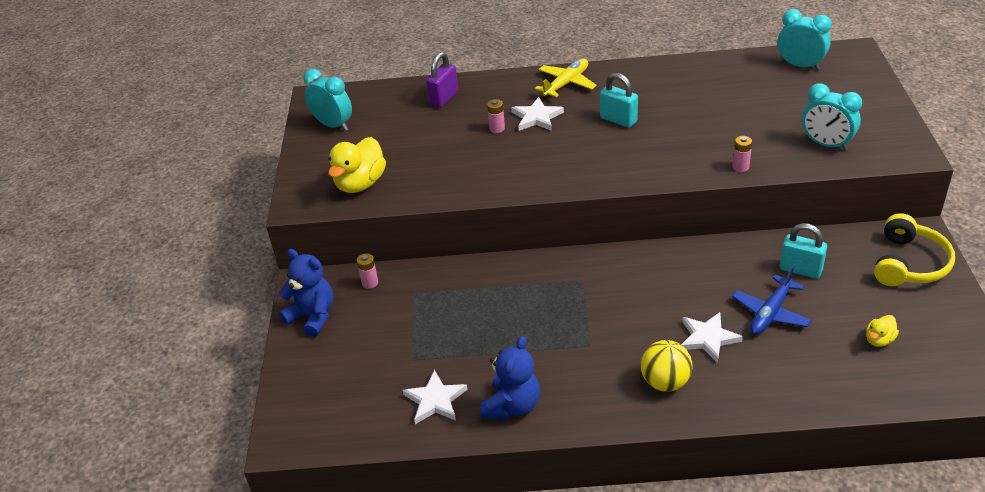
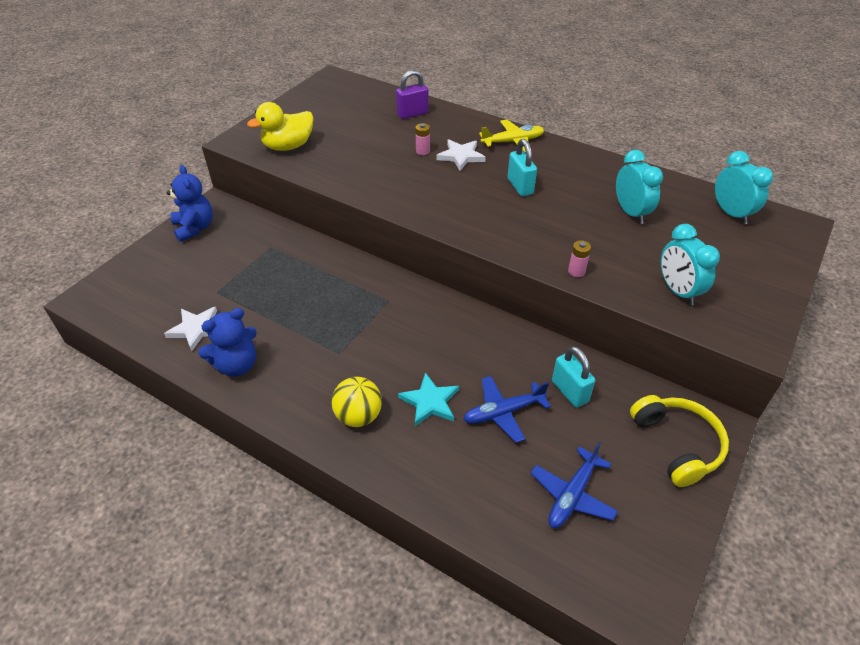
camera: 30 degrees right, 5 degrees up
turquoise clock [303,69,352,131] -> turquoise clock moved to [616,150,663,224]
pink battery [357,253,378,289] -> none
white star [681,312,743,363] -> turquoise star [398,372,459,426]
yellow duck [866,315,899,347] -> blue plane [531,442,618,528]
yellow headphones [874,213,955,286] -> yellow headphones turned 75 degrees counterclockwise [630,395,729,487]

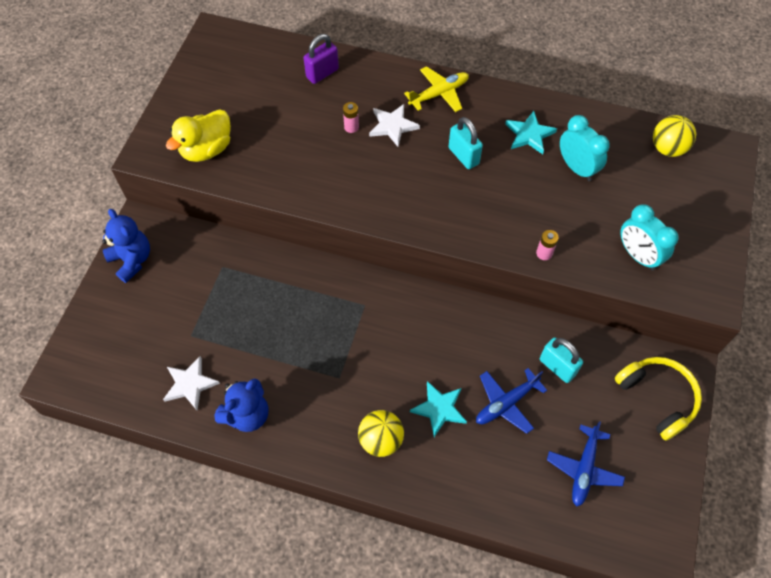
camera: 15 degrees left, 15 degrees up
turquoise clock [715,151,773,224] -> yellow ball [653,115,696,157]
none -> turquoise star [505,111,557,154]

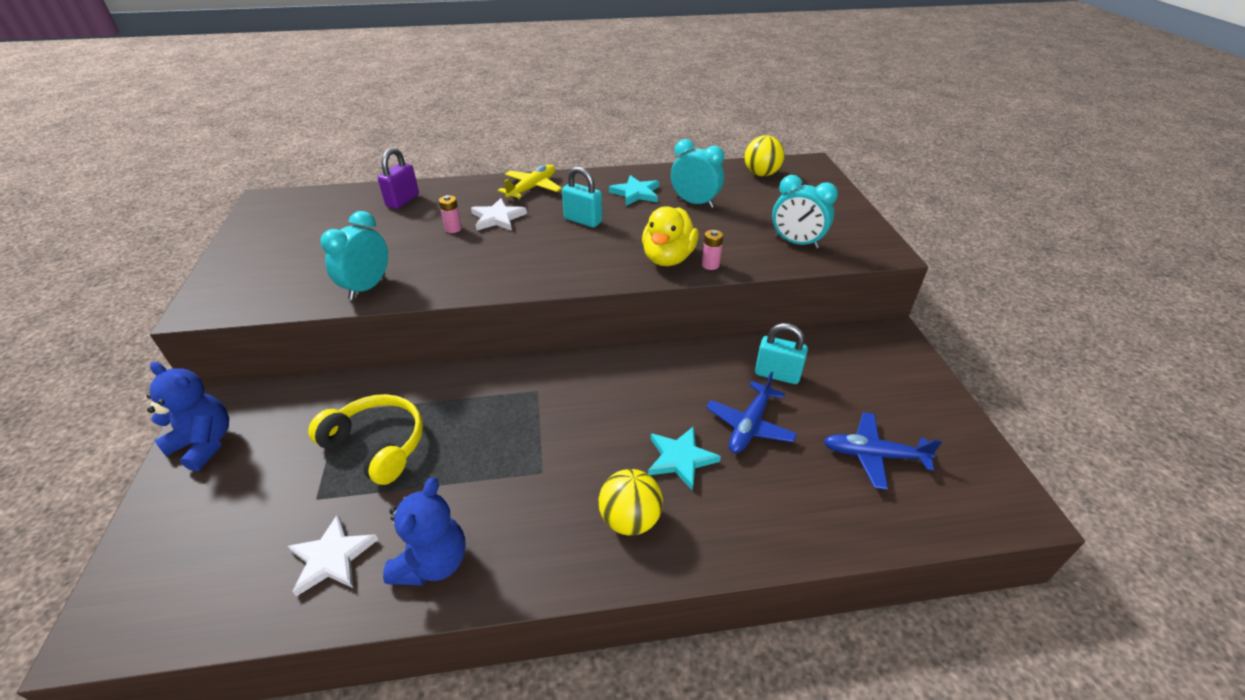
camera: 25 degrees left, 20 degrees down
yellow duck [166,109,231,162] -> yellow duck moved to [642,206,699,266]
blue plane [547,421,625,507] -> blue plane turned 105 degrees clockwise [824,412,942,490]
yellow headphones [615,357,702,441] -> yellow headphones moved to [308,394,423,485]
none -> turquoise clock [320,211,388,300]

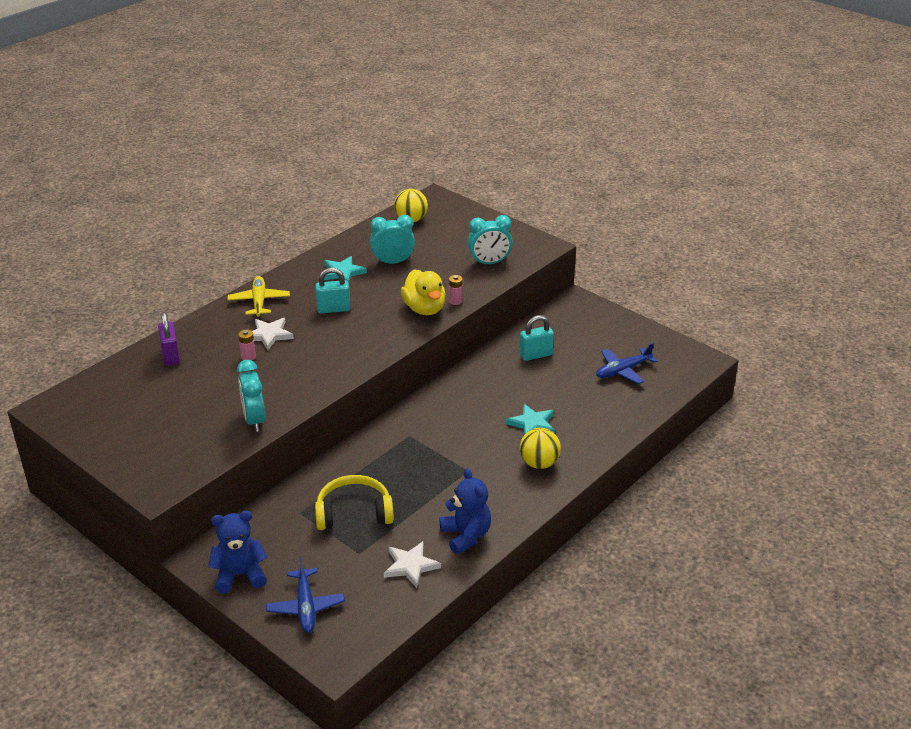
camera: 40 degrees left, 5 degrees down
blue plane [706,372,797,453] -> blue plane moved to [266,556,345,633]

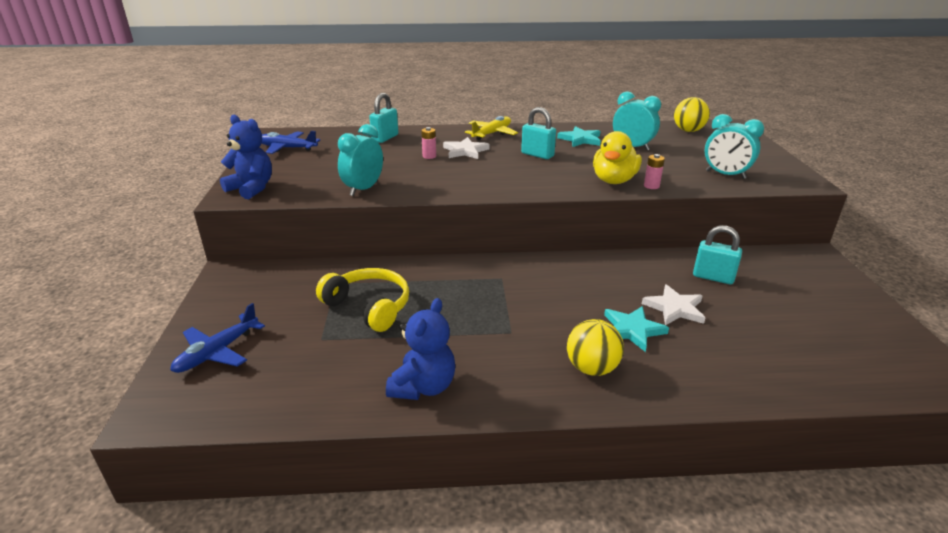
camera: 45 degrees right, 5 degrees down
purple padlock [158,312,180,366] -> turquoise padlock [369,93,398,143]
blue teddy bear [208,511,268,593] -> blue teddy bear moved to [220,115,272,199]
white star [384,541,441,588] -> white star moved to [642,284,705,325]
blue plane [596,343,658,384] -> blue plane moved to [262,131,321,154]

